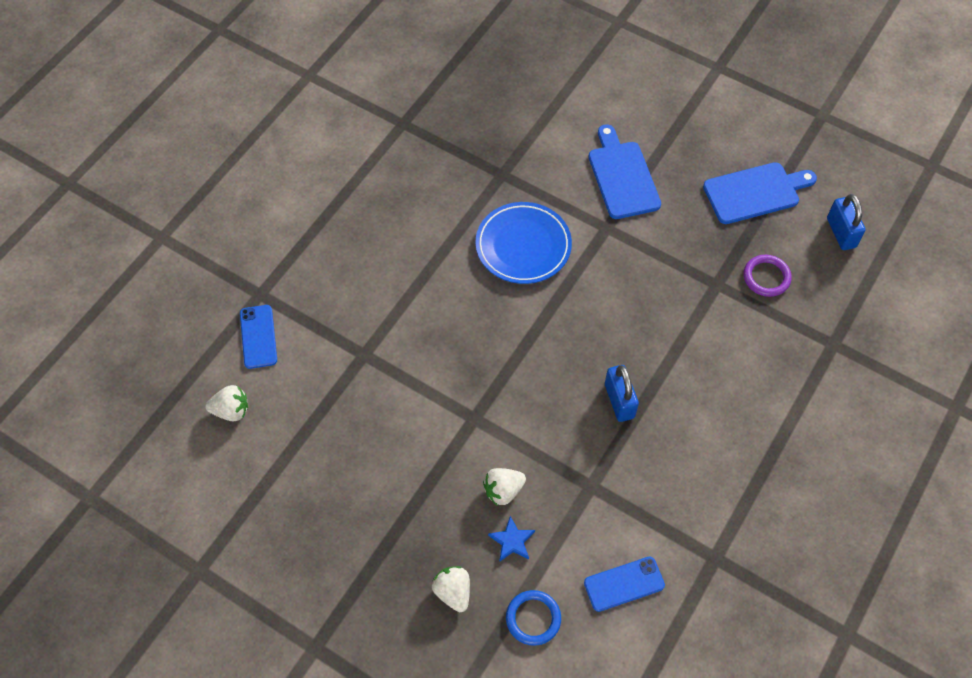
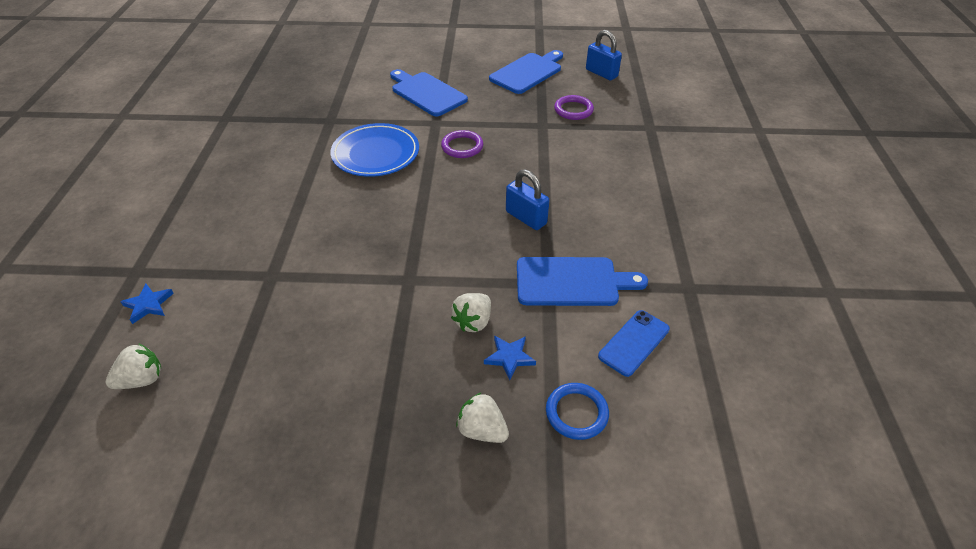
camera: 30 degrees left, 15 degrees down
blue phone [240,305,277,369] -> blue star [120,284,174,324]
none -> purple ring [441,130,483,158]
none -> blue cutting board [517,257,648,306]

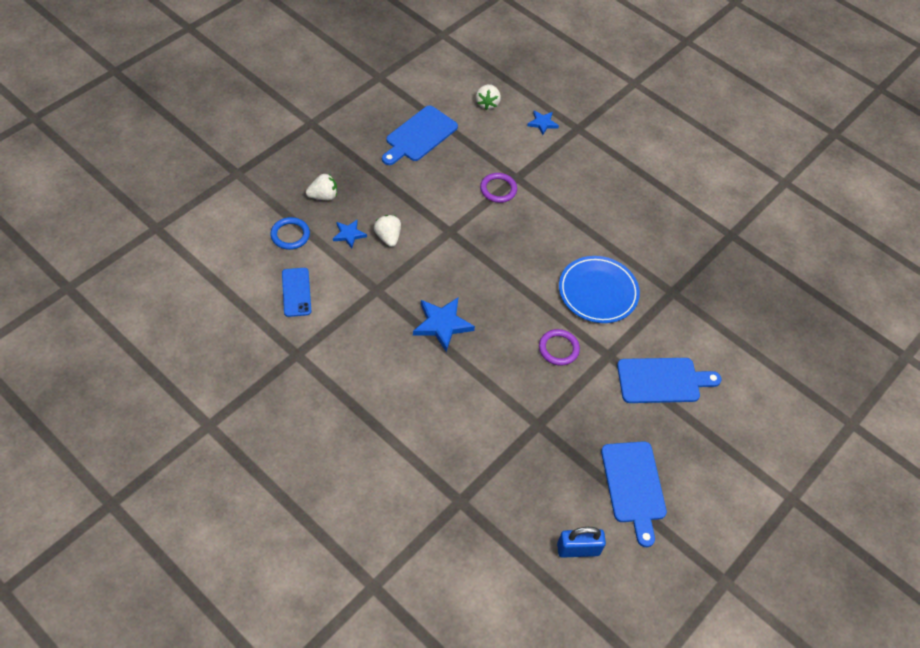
camera: 125 degrees right, 10 degrees up
blue padlock [506,169,549,230] -> blue star [413,298,475,352]
blue cutting board [517,257,648,306] -> blue cutting board moved to [382,105,458,165]
purple ring [554,95,594,120] -> purple ring moved to [480,173,517,203]

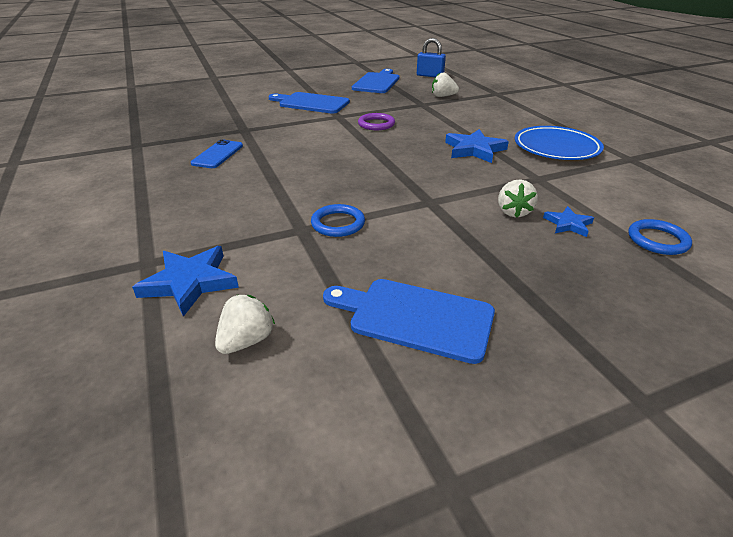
camera: 150 degrees left, 20 degrees down
blue phone [282,268,311,317] -> blue phone moved to [191,139,243,168]
white strawberry [306,173,337,200] -> white strawberry moved to [432,73,459,97]
blue cutting board [382,105,458,165] -> blue cutting board turned 135 degrees counterclockwise [323,279,495,364]
purple ring [480,173,517,203] -> blue ring [311,204,365,237]
blue star [527,110,559,135] -> blue star [132,246,239,317], size x1.71
blue plate [559,256,640,323] -> blue plate moved to [515,126,604,160]

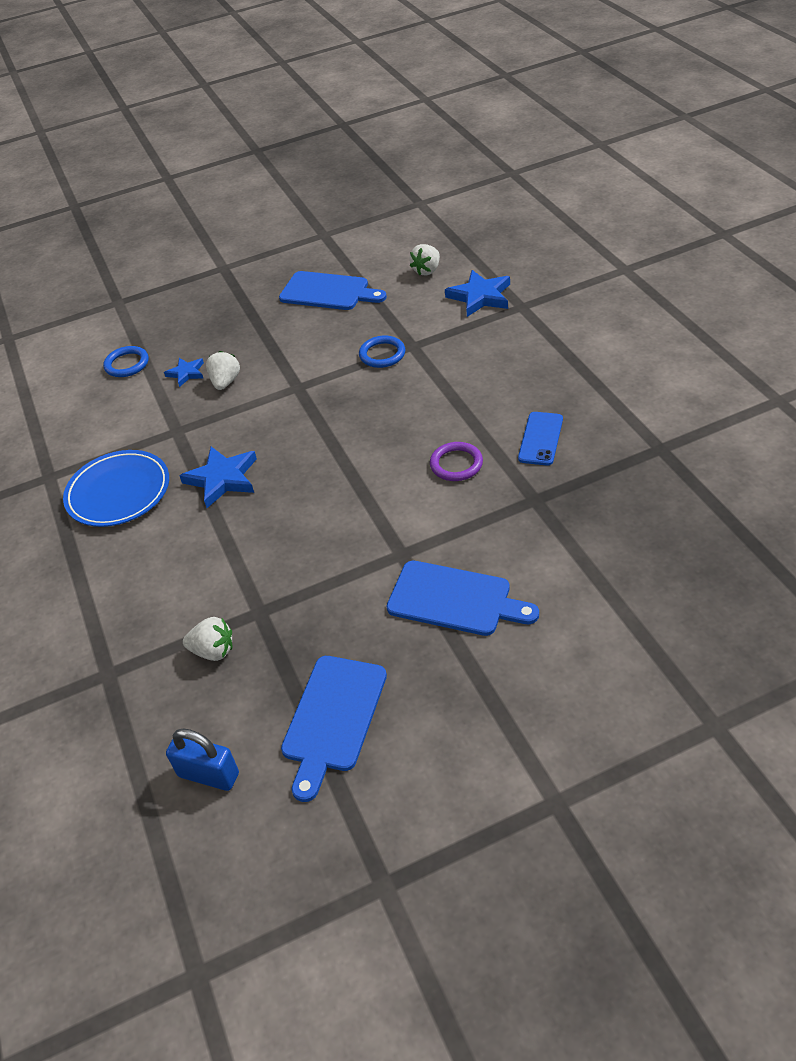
camera: 175 degrees left, 10 degrees up
purple ring [358,113,395,130] -> purple ring moved to [430,442,483,481]

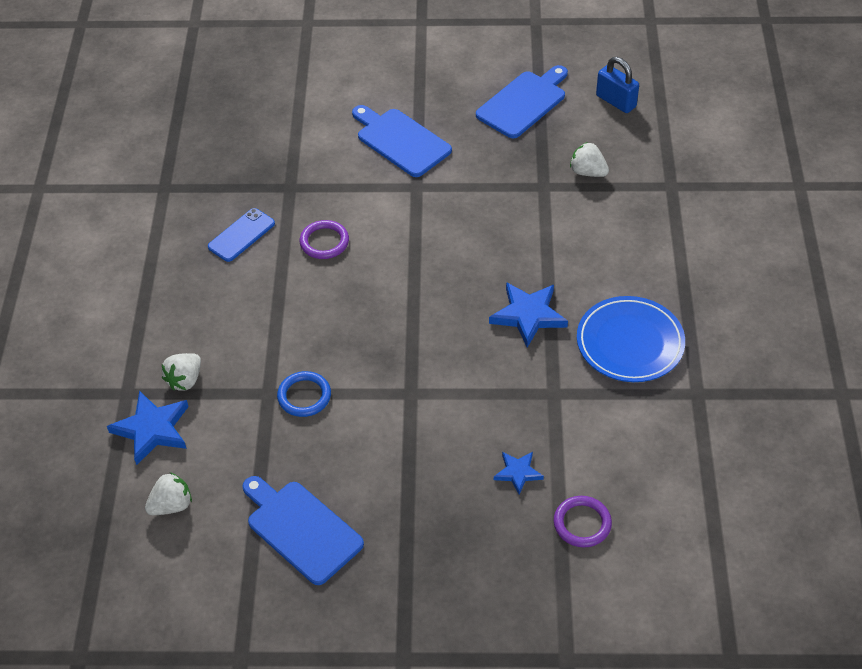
camera: 160 degrees left, 5 degrees up
blue ring [103,346,149,377] -> purple ring [554,496,612,547]
white strawberry [206,351,240,390] -> white strawberry moved to [162,353,201,391]

